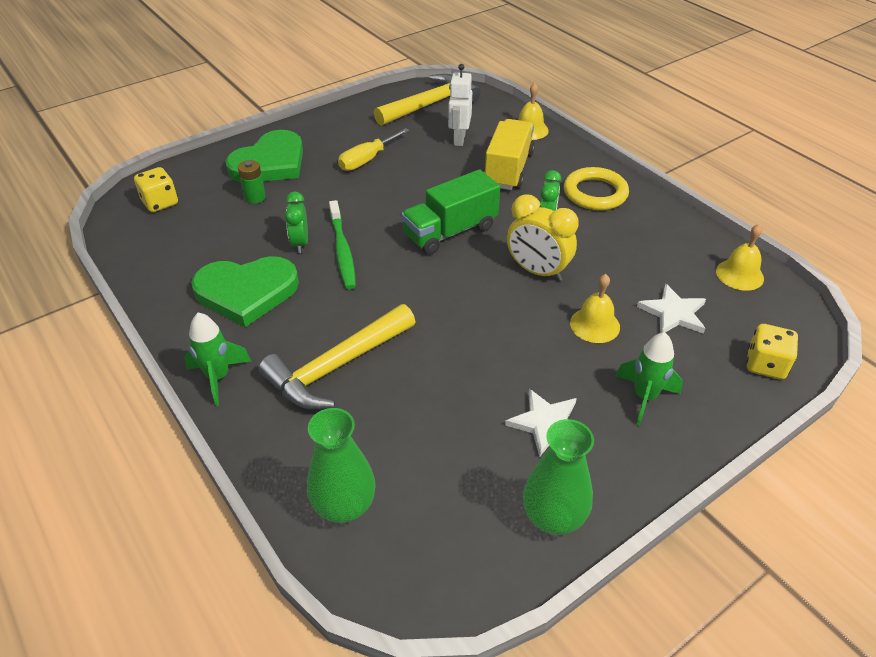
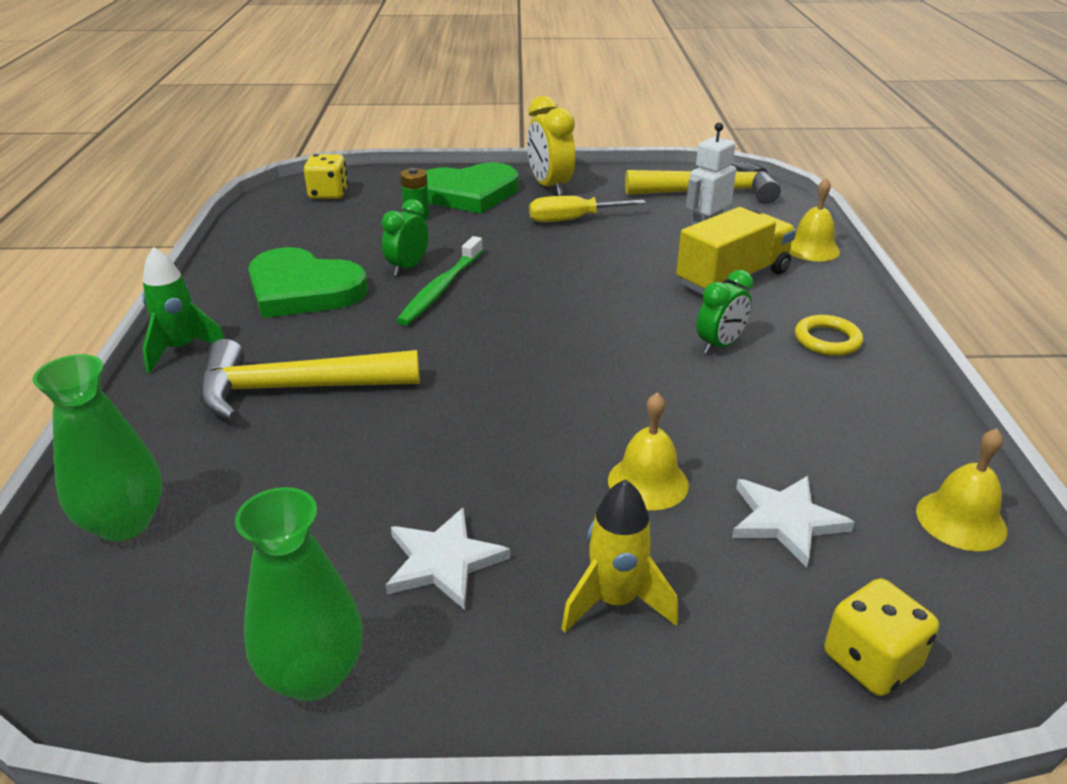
camera: 35 degrees right, 10 degrees down
green truck [401,169,500,255] -> none
yellow clock [507,194,579,281] -> yellow clock moved to [527,96,575,196]
yellow ring [564,167,629,210] -> yellow ring [795,315,863,356], size x0.65
green rocket [616,332,683,426] -> yellow rocket [561,479,678,632]

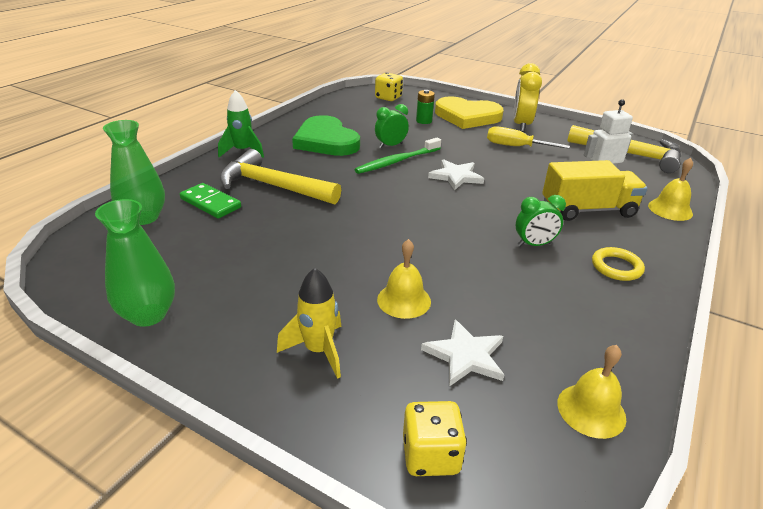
camera: 30 degrees right, 0 degrees up
white star [385,507,510,610] -> white star moved to [428,159,484,190]
green heart [426,163,518,213] -> yellow heart [435,96,504,129]
none -> green domino [180,183,241,218]

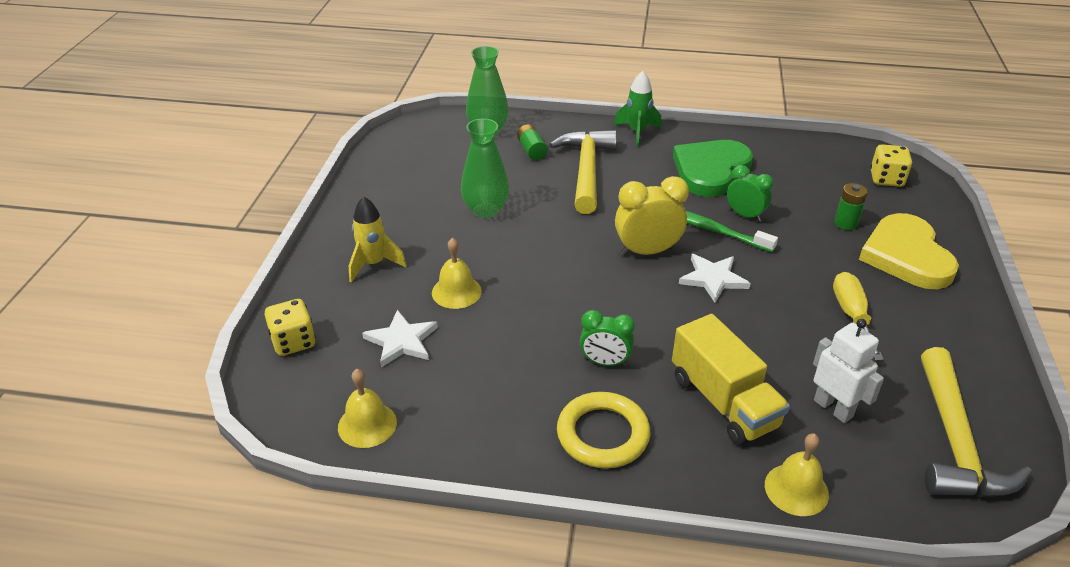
camera: 70 degrees right, 5 degrees up
green vase [95,199,175,327] -> green vase moved to [461,118,510,218]
green domino [180,183,241,218] -> green battery [517,124,548,160]
yellow clock [513,63,542,132] -> yellow clock moved to [615,176,689,256]
green clock [516,195,566,247] -> green clock turned 45 degrees counterclockwise [580,310,635,366]
yellow ring [592,247,645,281] -> yellow ring [557,392,650,468], size x1.54

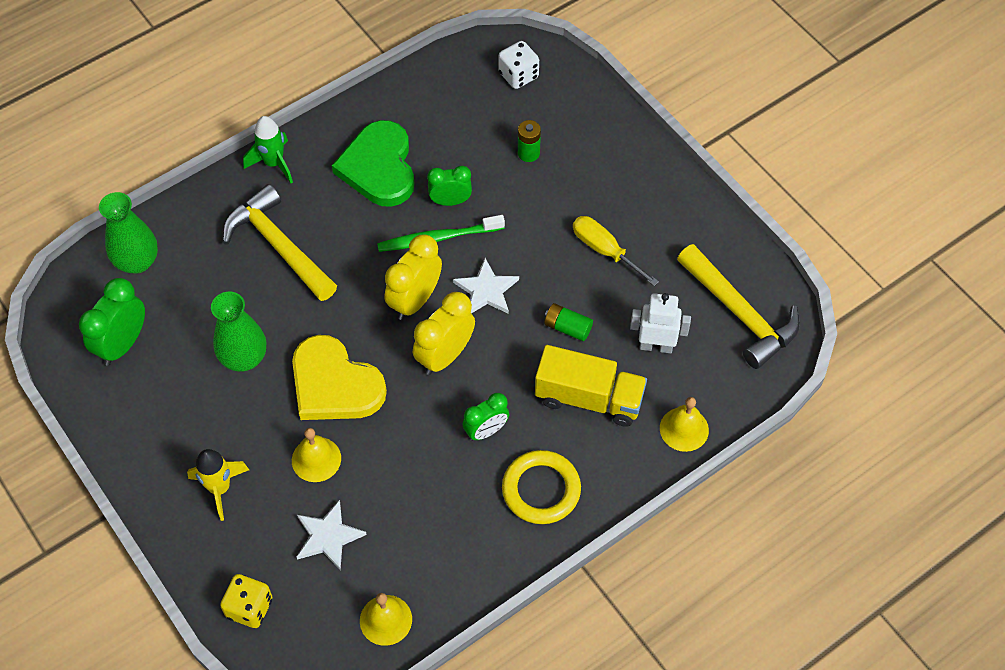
camera: 45 degrees left, 20 degrees up
green battery [517,124,548,160] -> green battery moved to [544,303,593,341]
yellow heart [859,213,959,289] -> yellow heart moved to [292,335,387,420]
yellow dice [870,144,912,187] -> white dice [498,41,539,89]
none -> green clock [79,278,145,366]
none -> yellow clock [413,292,475,375]

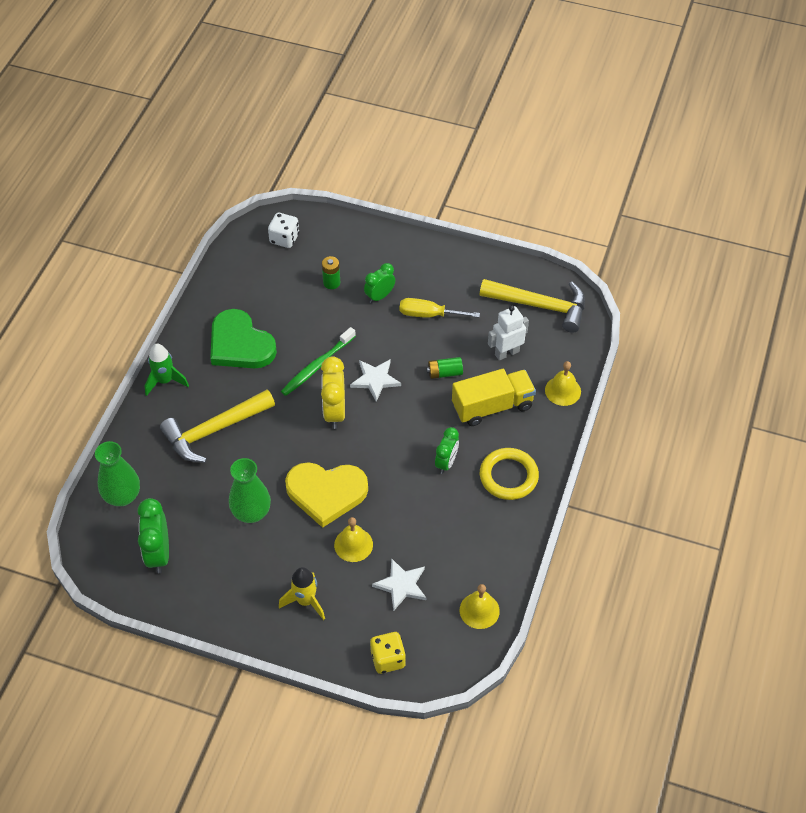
camera: 35 degrees left, 5 degrees down
yellow hammer [223,184,337,301] -> yellow hammer turned 45 degrees counterclockwise [160,390,275,463]
yellow clock [413,292,475,375] -> none
green clock [427,166,472,206] -> green clock moved to [364,263,395,303]

